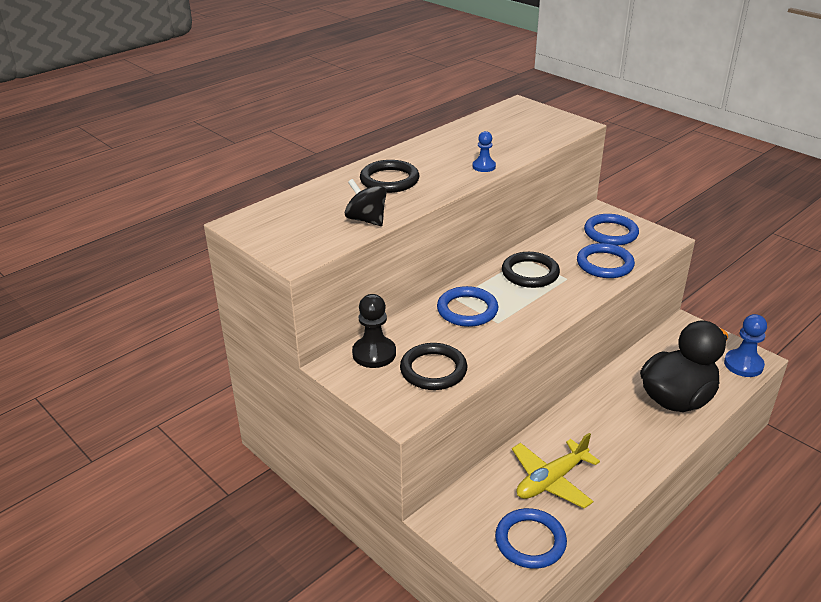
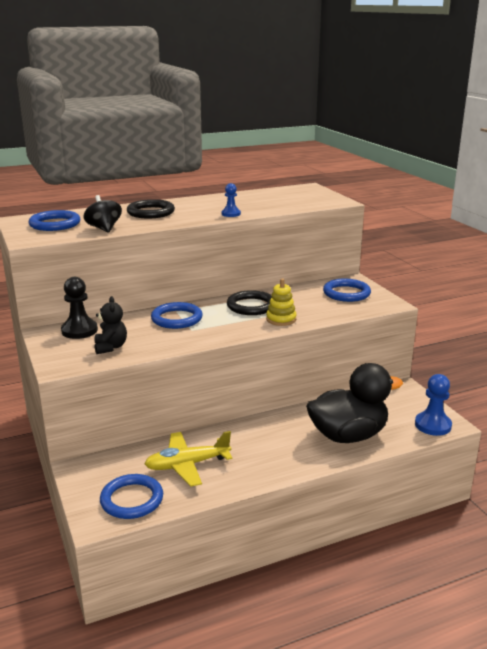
camera: 20 degrees right, 10 degrees down
black ring [400,343,467,390] -> black teddy bear [94,296,127,354]
blue ring [577,243,635,278] -> blue ring moved to [29,210,80,231]
none -> yellow stacking toy [266,279,297,326]

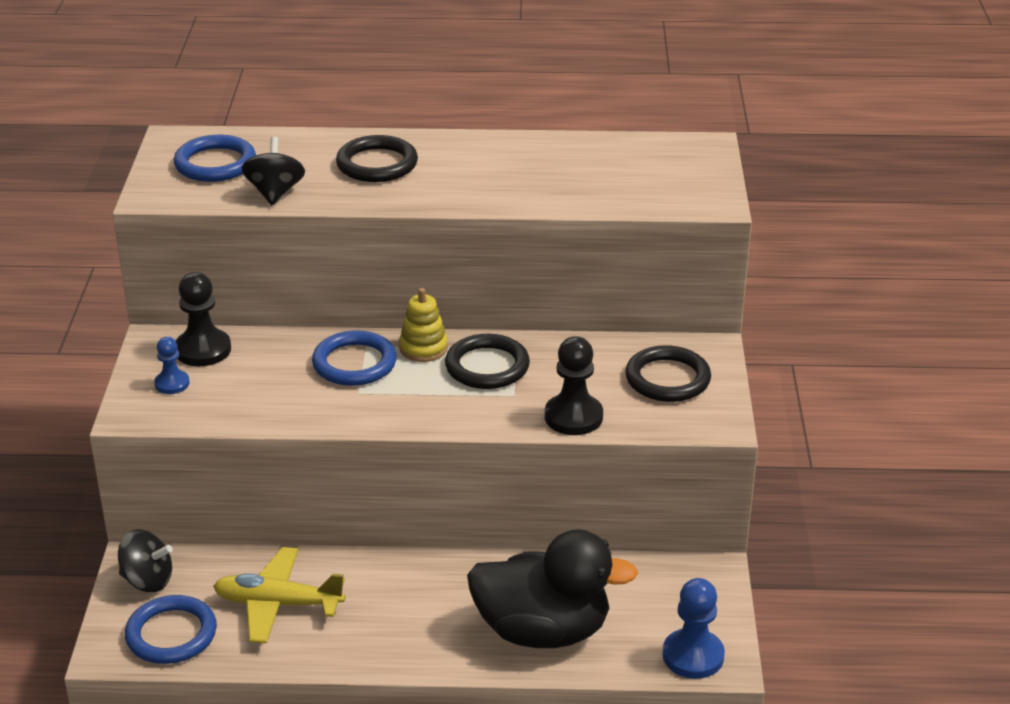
camera: 25 degrees right, 10 degrees up
black teddy bear [94,296,127,354] -> none
blue pawn [221,183,241,217] -> blue pawn moved to [154,337,190,394]
yellow stacking toy [266,279,297,326] -> yellow stacking toy moved to [399,288,448,362]
blue ring [323,279,371,302] -> black ring [625,345,711,402]
none -> black spinning top [118,530,173,592]
none -> black pawn [545,336,603,435]

